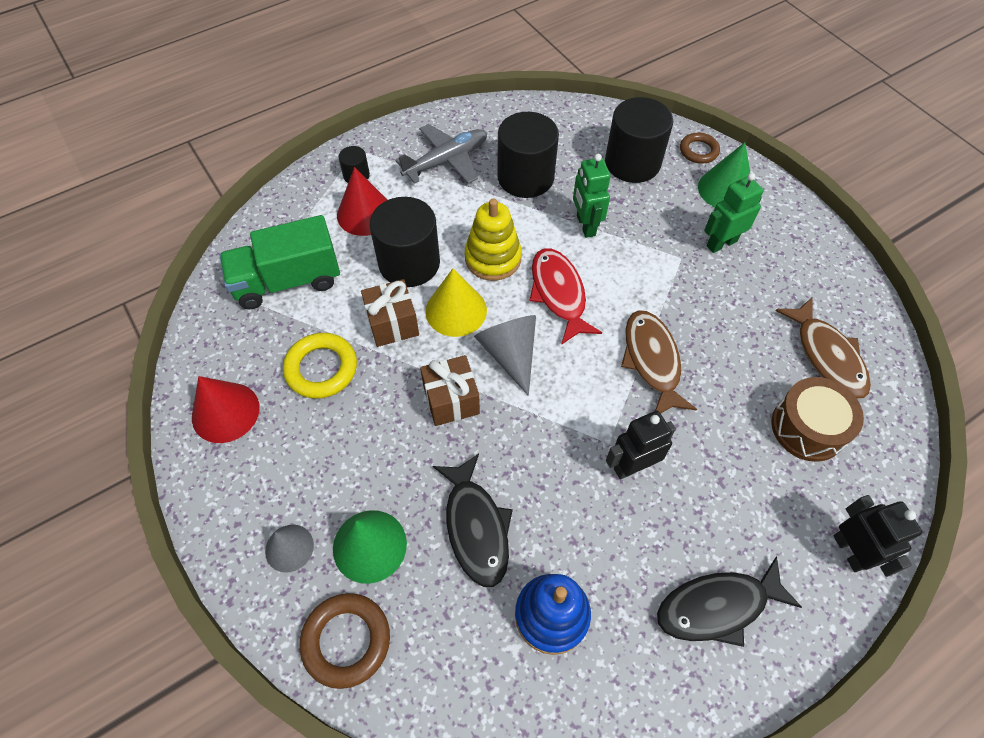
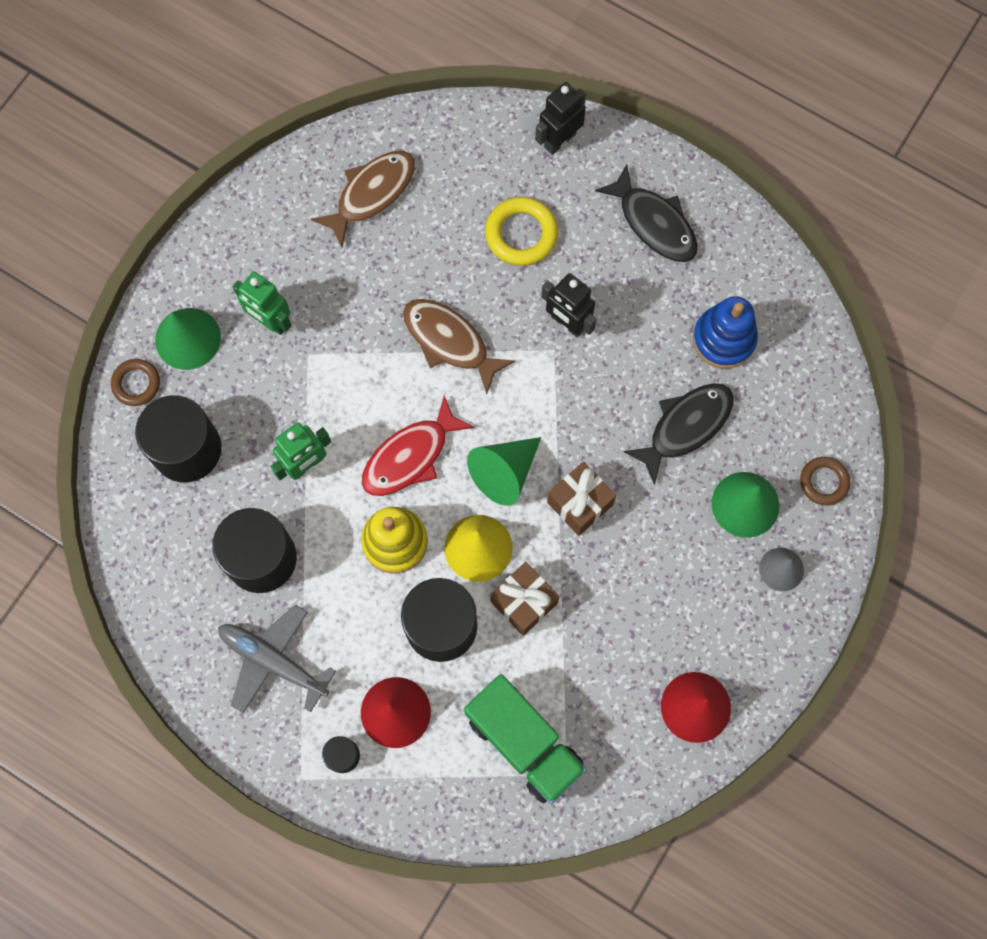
camera: 115 degrees left, 15 degrees up
yellow ring [283,333,357,399] -> yellow ring moved to [485,197,558,266]
brown ring [300,593,390,689] -> brown ring [800,457,850,505], size x0.66
grey cone [474,315,536,396] -> green cone [467,437,541,506]
brown fish [621,310,697,413] -> brown fish turned 75 degrees clockwise [403,299,515,394]
brown drum [771,377,864,462] -> none

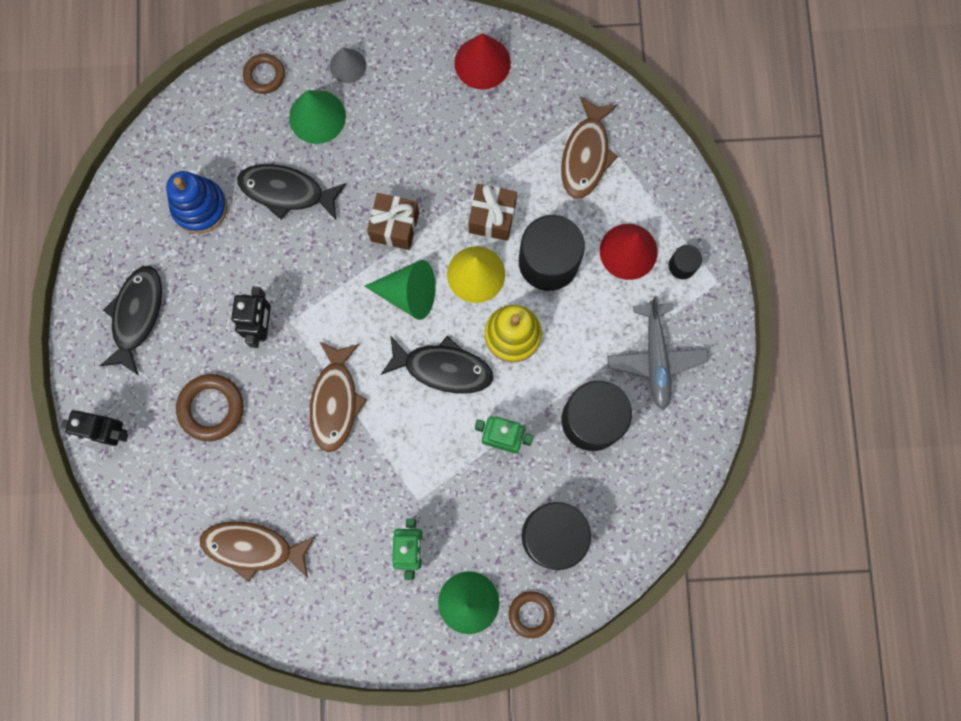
camera: 125 degrees left, 5 degrees up
red fish [362,395,474,496] -> black fish [381,336,493,394]
green truck [464,674,587,804] -> brown fish [561,96,618,199]
yellow ring [485,197,558,266] -> brown ring [176,374,244,441]

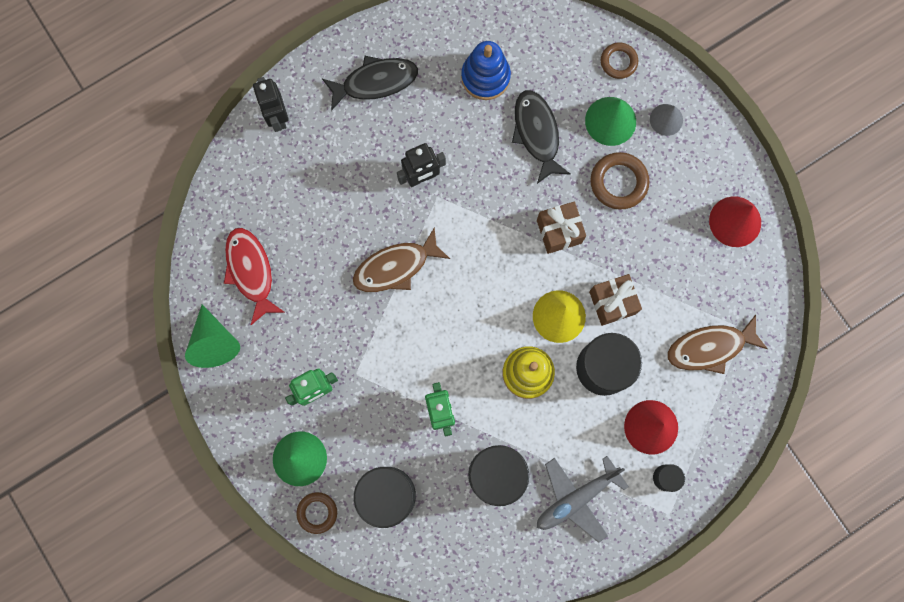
camera: 60 degrees right, 0 degrees up
brown ring [176,374,244,441] -> brown ring moved to [590,152,650,209]
brown fish [200,521,315,582] -> red fish [224,228,285,325]
green cone [364,260,436,320] -> green cone moved to [185,304,240,368]
black fish [381,336,493,394] -> none

